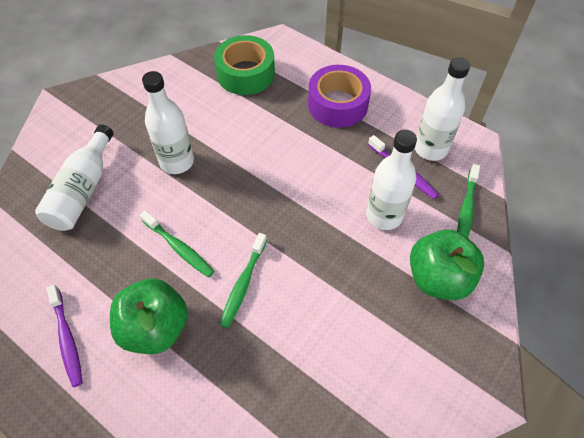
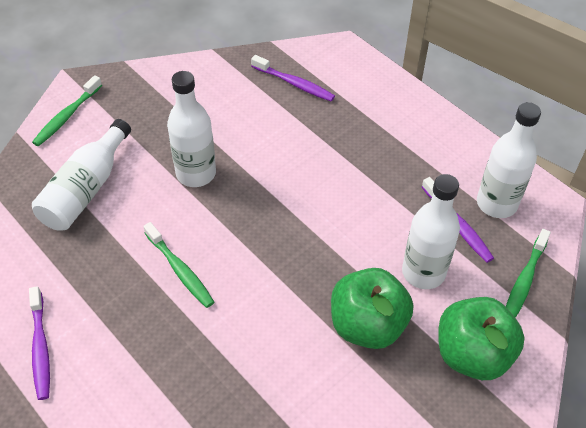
camera: 10 degrees right, 5 degrees down
green apple [110,278,188,354] -> green apple moved to [331,268,413,349]
green tape [214,35,275,95] -> purple toothbrush [251,55,335,102]
green toothbrush [220,233,267,328] -> green toothbrush moved to [32,75,102,146]
purple tape [308,65,371,128] -> none

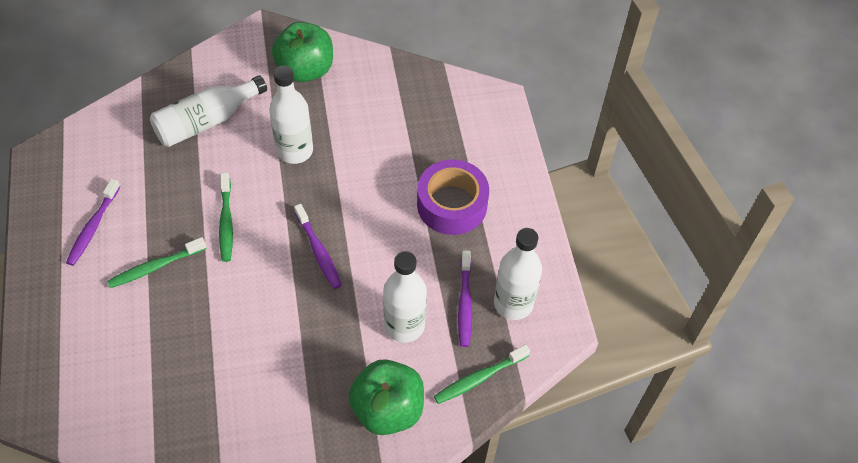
camera: 30 degrees right, 5 degrees up
green toothbrush [32,75,102,146] -> green toothbrush moved to [107,237,207,288]
purple toothbrush [251,55,335,102] -> purple toothbrush moved to [294,204,342,289]
green apple [331,268,413,349] -> green apple moved to [272,22,333,82]
none -> purple tape [417,159,489,235]

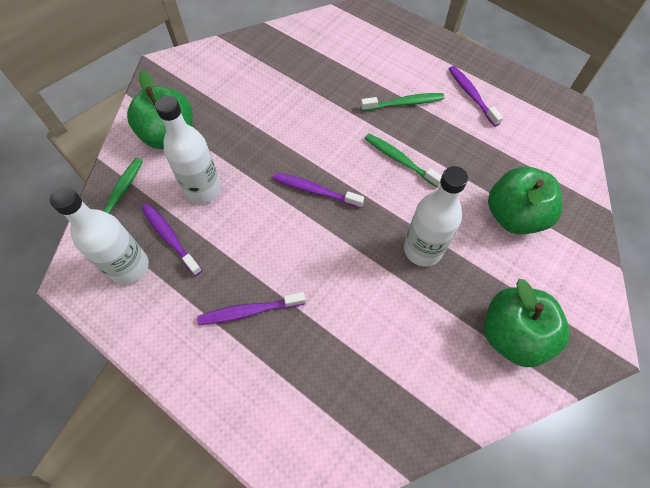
camera: 140 degrees right, 5 degrees up
green toothbrush [107,237,207,288] -> green toothbrush turned 60 degrees clockwise [361,93,444,111]
white bottle [150,75,267,147] -> green apple [488,167,563,234]
purple tape [417,159,489,235] -> purple toothbrush [197,292,306,325]

